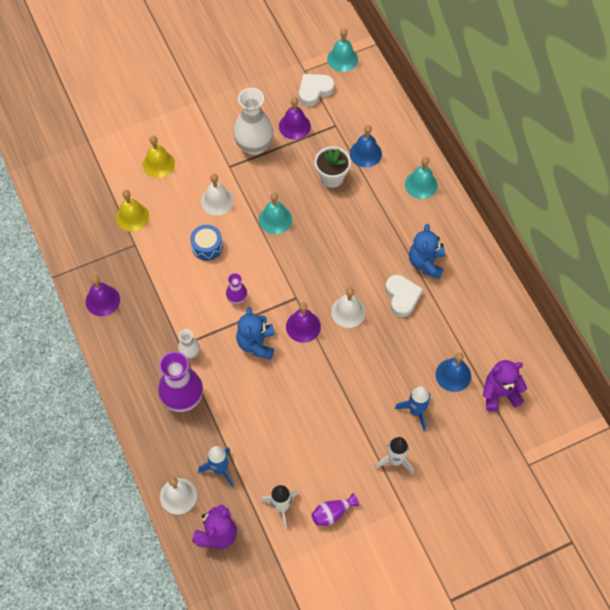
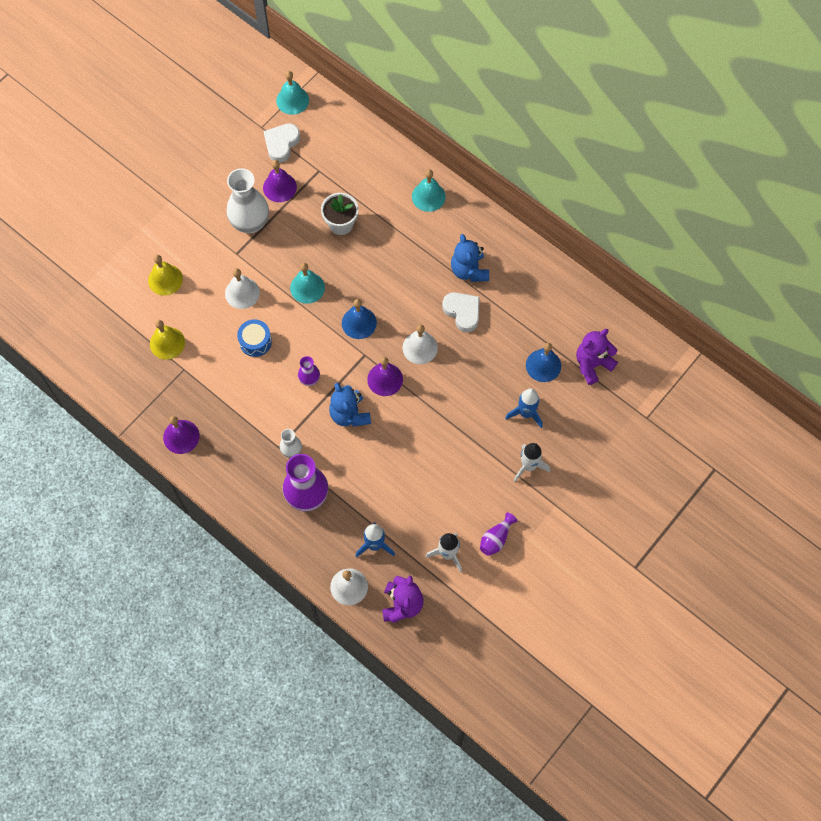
camera: 25 degrees left, 5 degrees up
blue bell [350,125,382,167] -> blue bell moved to [342,299,377,339]

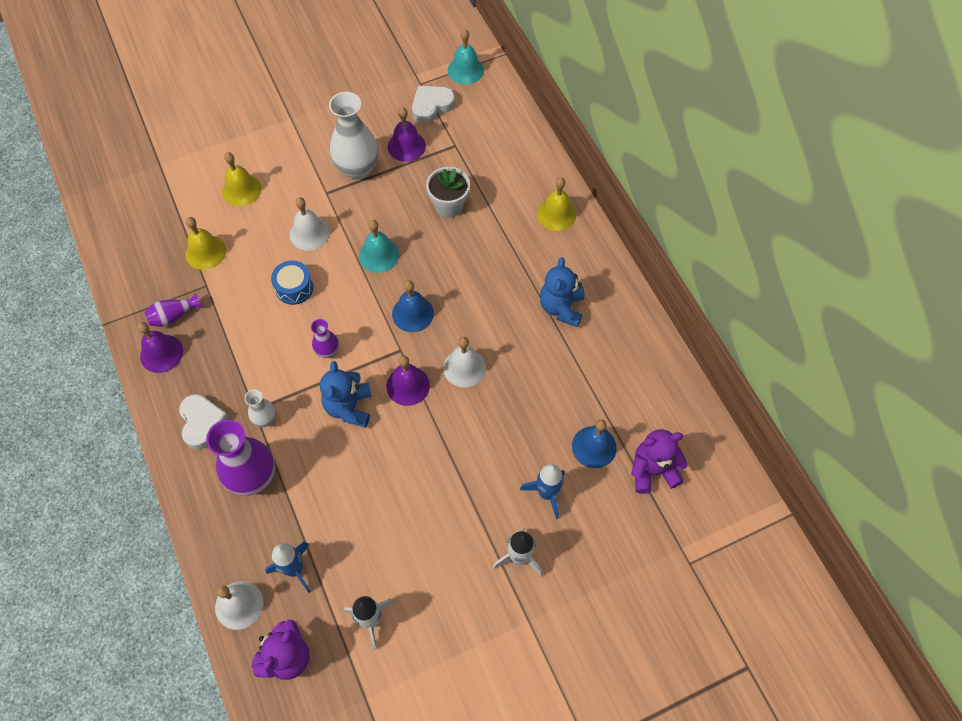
camera: 25 degrees right, 5 degrees down
turquoise bell [412,169,446,212] -> yellow bell [537,177,576,231]
white heart [442,292,480,332] -> white heart moved to [179,394,229,450]
purple vase [480,512,517,556] -> purple vase moved to [144,293,202,327]

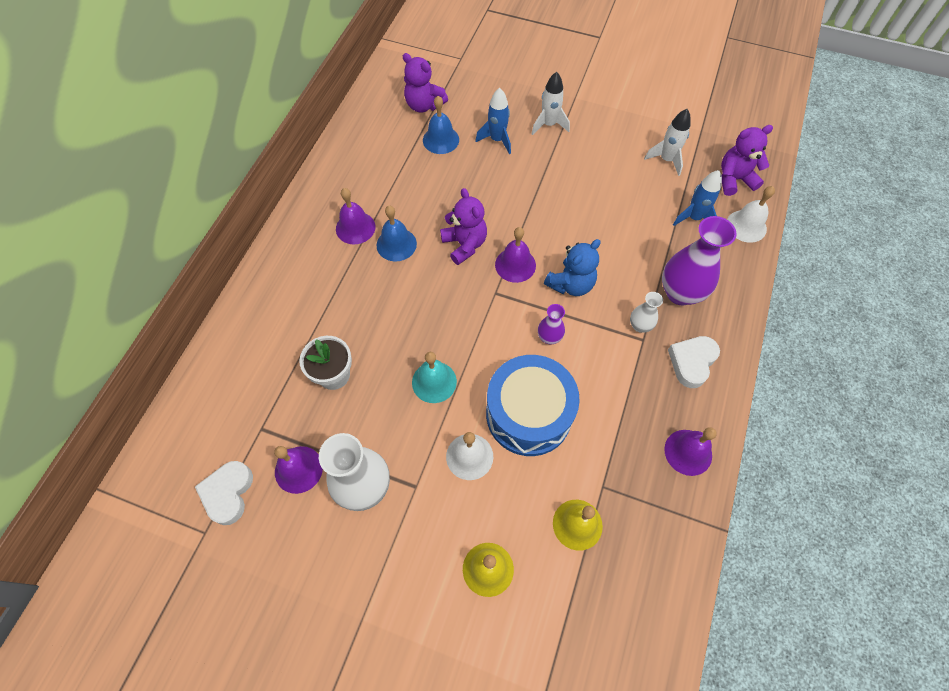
camera: 135 degrees left, 0 degrees up
purple vase [144,293,202,327] -> none
blue drum [271,260,313,305] -> blue drum [486,355,580,456], size x2.04
blue bell [392,280,434,332] -> blue bell moved to [377,205,417,262]
white heart [412,86,455,124] -> white heart turned 90 degrees clockwise [195,461,253,525]
white bell [443,337,486,387] -> purple teddy bear [440,188,487,265]
turquoise bell [448,29,484,85] -> none
yellow bell [537,177,576,231] -> none
blue teddy bear [540,257,585,327] -> purple bell [336,188,375,244]

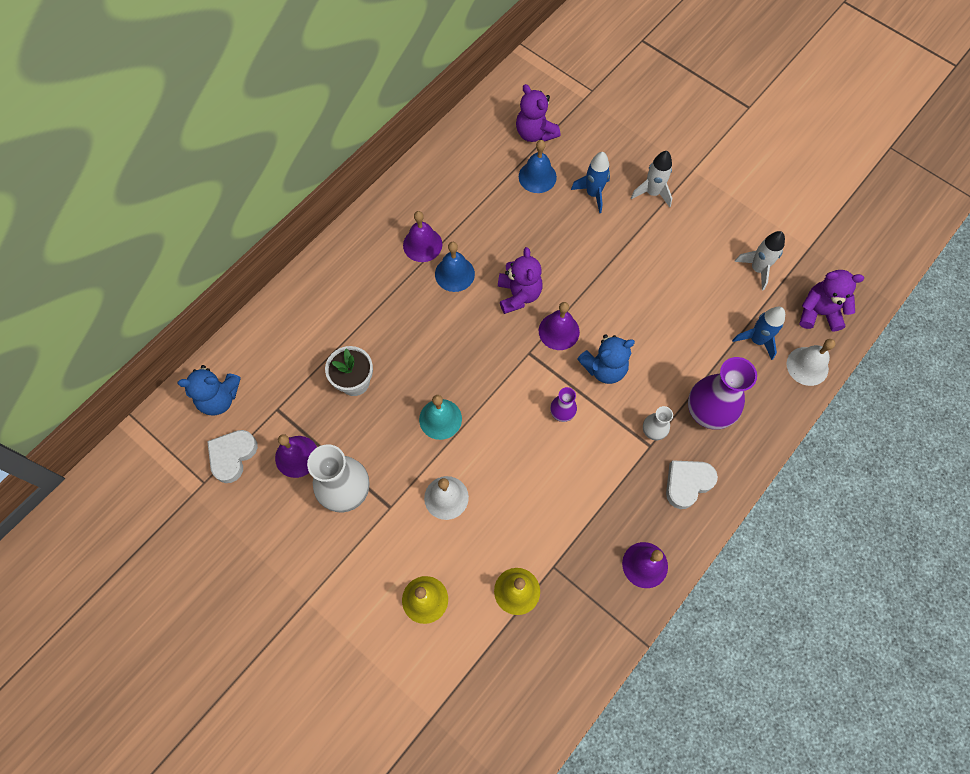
camera: 20 degrees right, 5 degrees up
blue drum [486,355,580,456] -> none
none -> blue teddy bear [178,365,241,416]

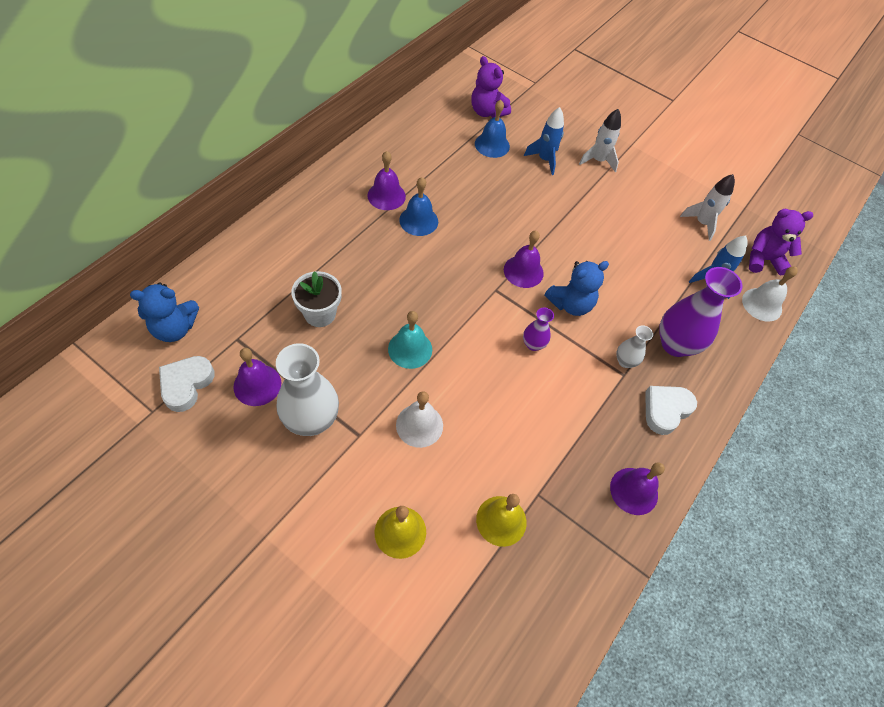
camera: 10 degrees left, 10 degrees down
purple teddy bear [498,247,542,314] -> none

